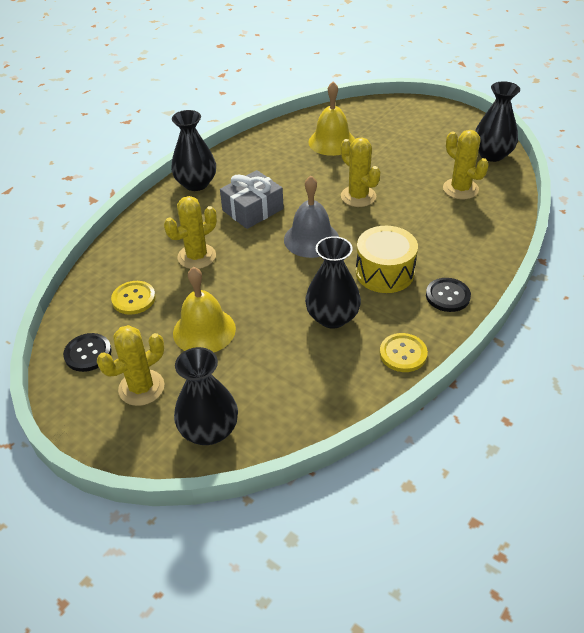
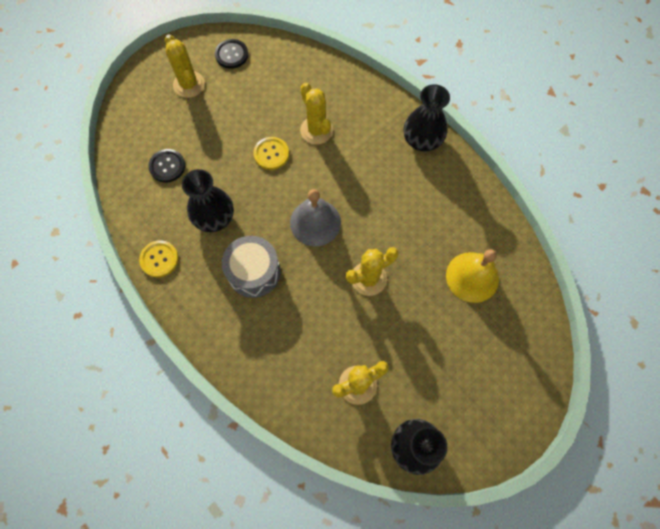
camera: 100 degrees right, 25 degrees up
yellow button [111,281,156,315] -> yellow button moved to [253,137,289,170]
yellow bell [173,267,236,352] -> none
black vase [174,347,238,445] -> none
grey gift [220,170,284,229] -> none
yellow drum [356,226,418,293] -> grey drum [222,236,281,298]
black button [426,278,471,312] -> black button moved to [148,149,185,183]

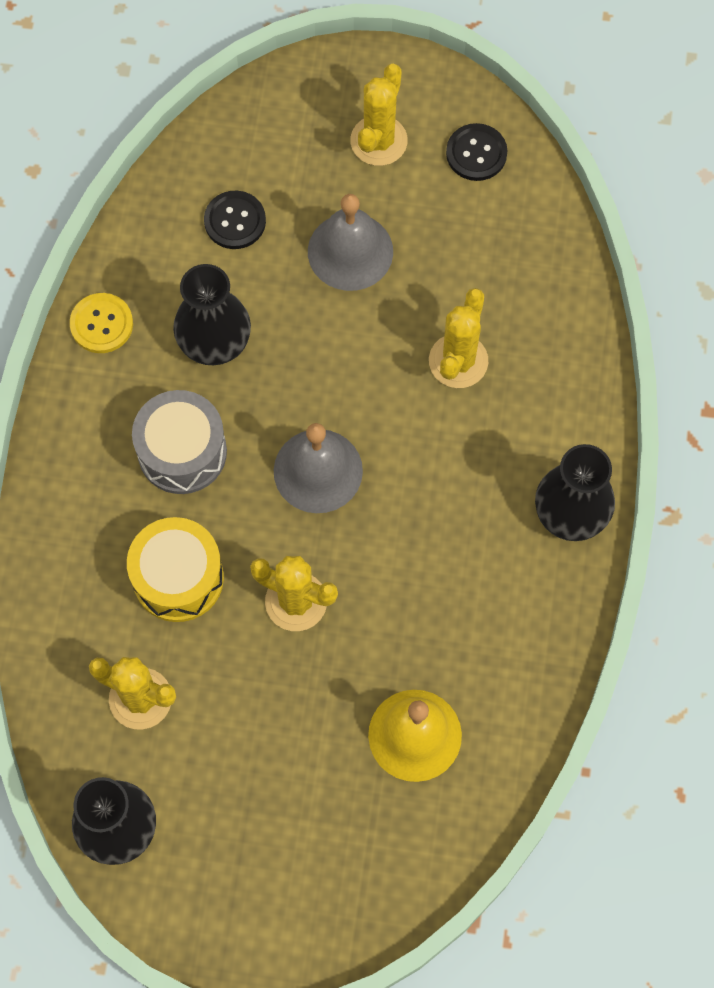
camera: 50 degrees right, 0 degrees up
yellow button [253,137,289,170] -> none
none -> yellow drum [127,517,224,622]
none -> grey bell [308,194,393,291]

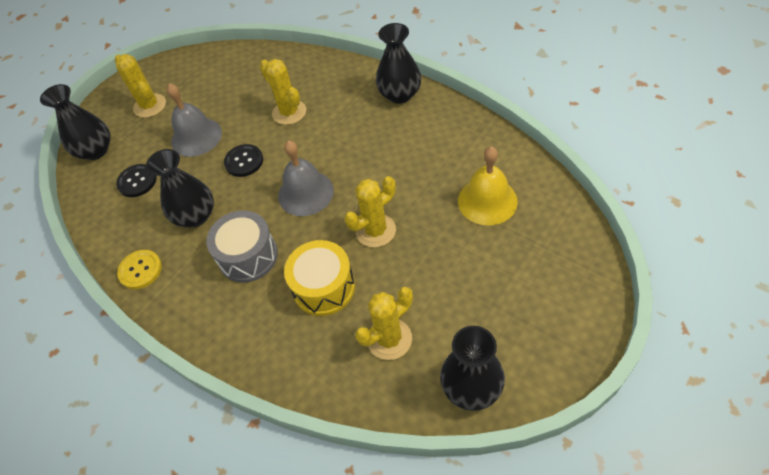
camera: 55 degrees left, 15 degrees down
black button [446,123,507,181] -> black button moved to [224,144,263,177]
none -> black vase [40,84,111,160]

